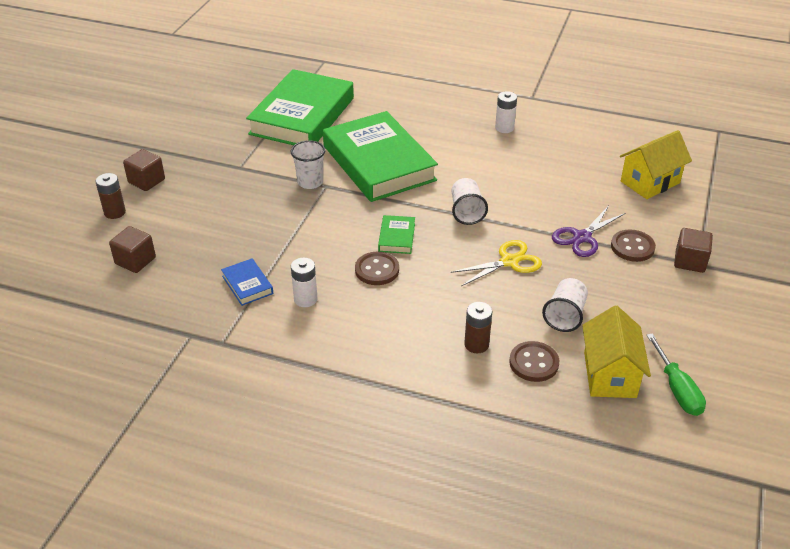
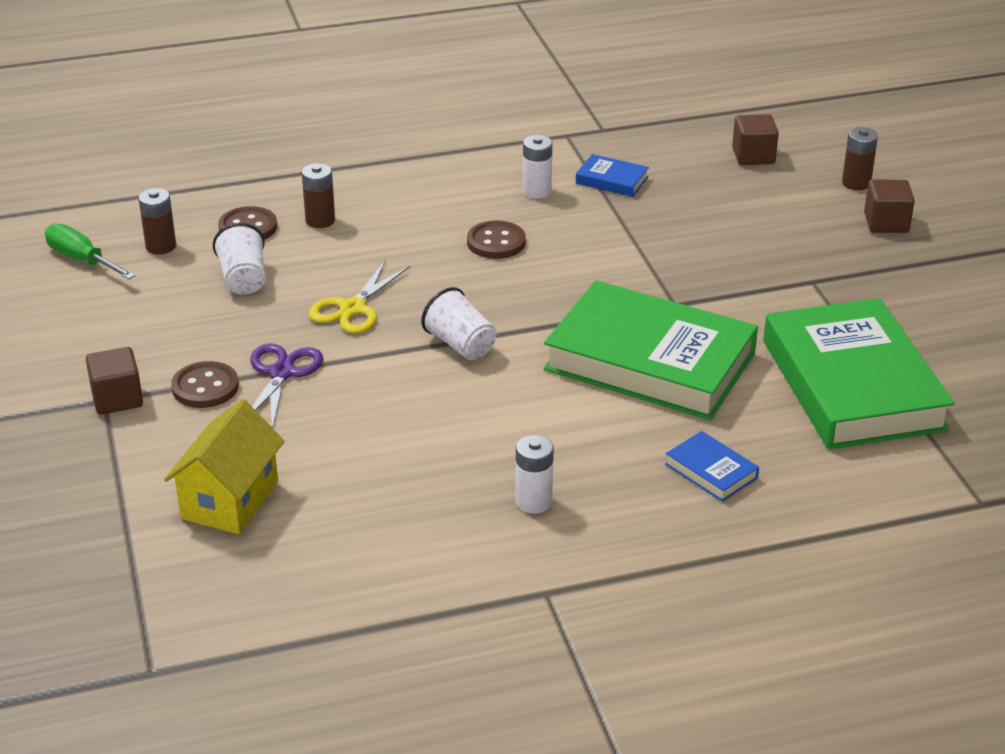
camera: 145 degrees right, 5 degrees down
white cup [291,140,326,189] -> none
green book [378,215,415,254] -> none
yellow house [582,306,651,398] -> brown battery [138,188,176,255]
none -> blue book [665,431,759,502]

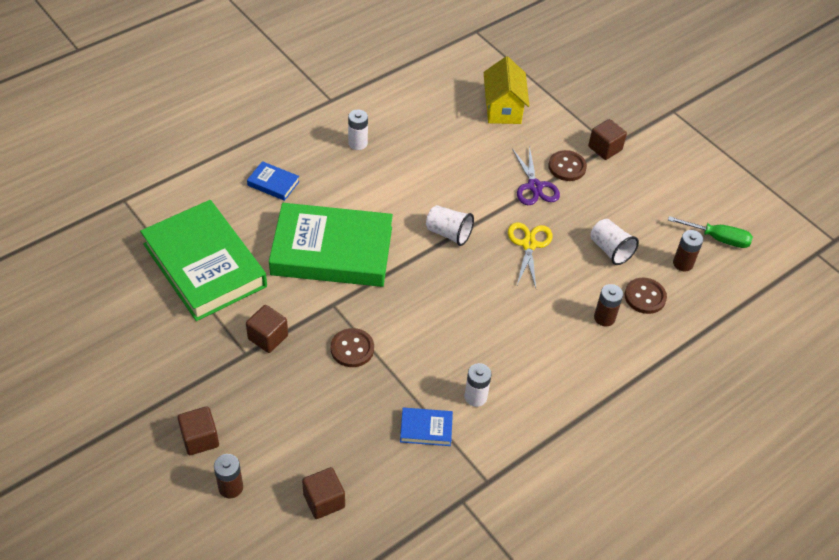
camera: 155 degrees right, 15 degrees up
brown button [467,220,526,259] -> brown button moved to [331,328,374,367]
none -> brown cube [246,305,288,353]

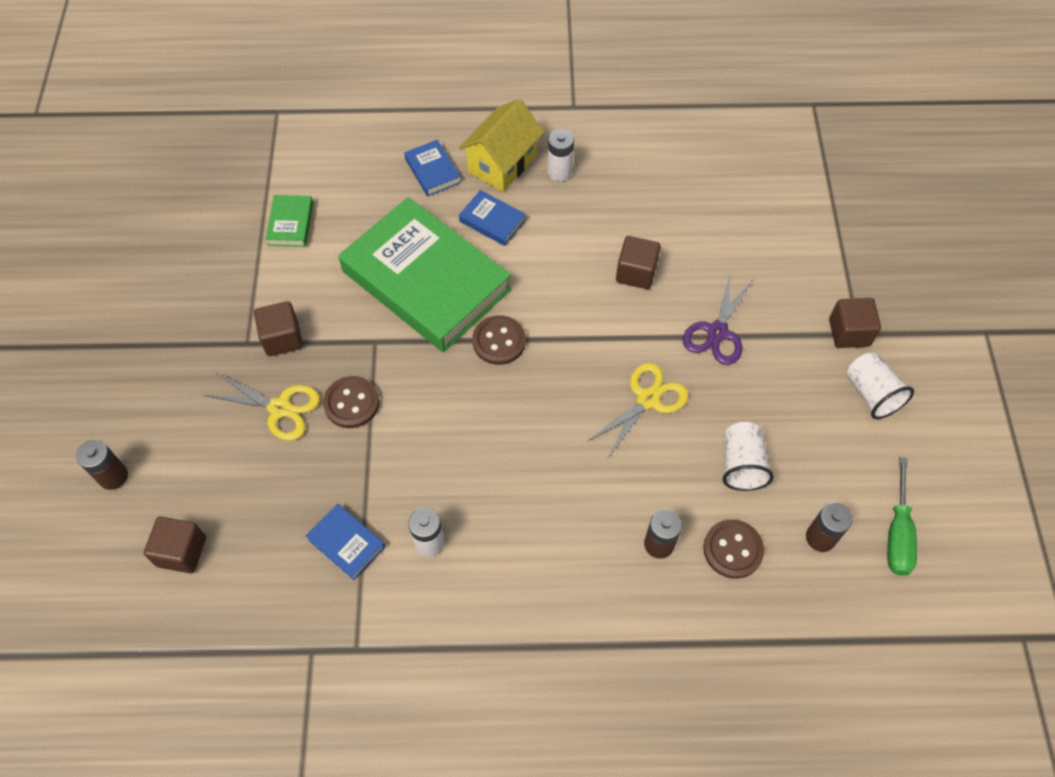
camera: 40 degrees right, 10 degrees up
green book [140,200,267,321] -> green book [265,195,313,247], size x0.40
brown cube [178,406,219,455] -> brown cube moved to [616,236,661,289]
white cup [426,205,474,246] -> white cup moved to [847,353,914,419]
yellow house [484,56,529,124] -> yellow house moved to [459,99,544,192]
brown button [548,150,587,181] -> brown button moved to [472,315,526,365]
green screwdriver [668,216,753,248] -> green screwdriver turned 45 degrees clockwise [887,457,917,576]
none -> yellow scissors [204,373,320,441]
none -> blue book [459,190,526,246]

